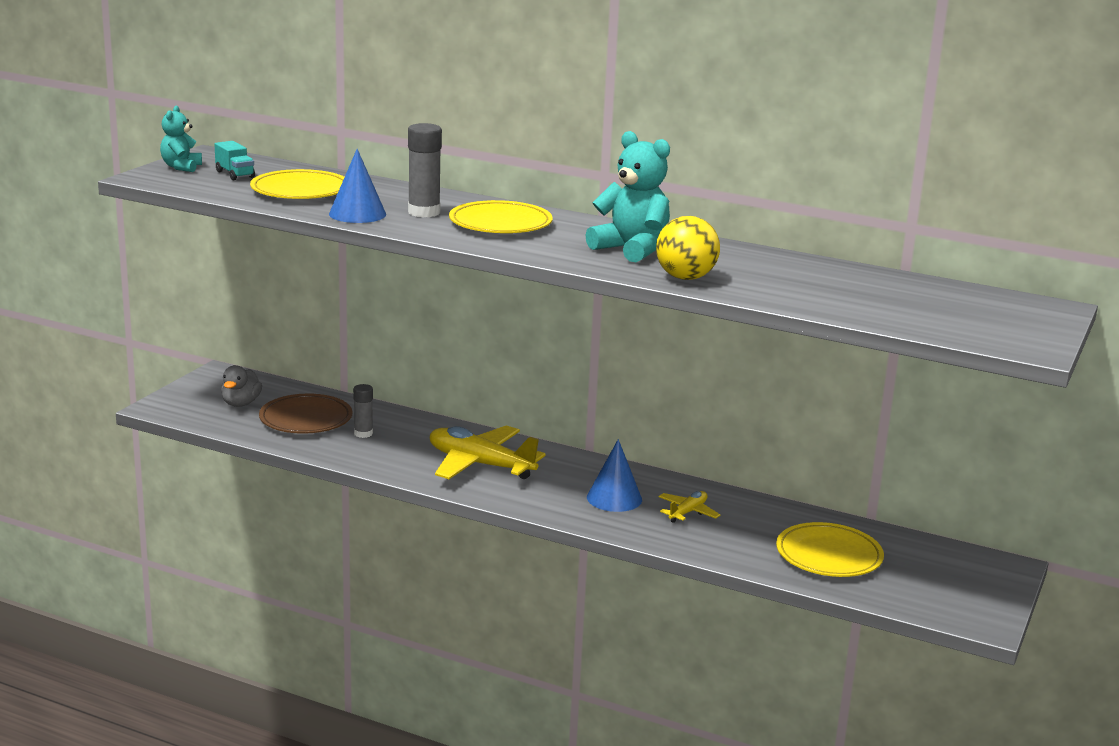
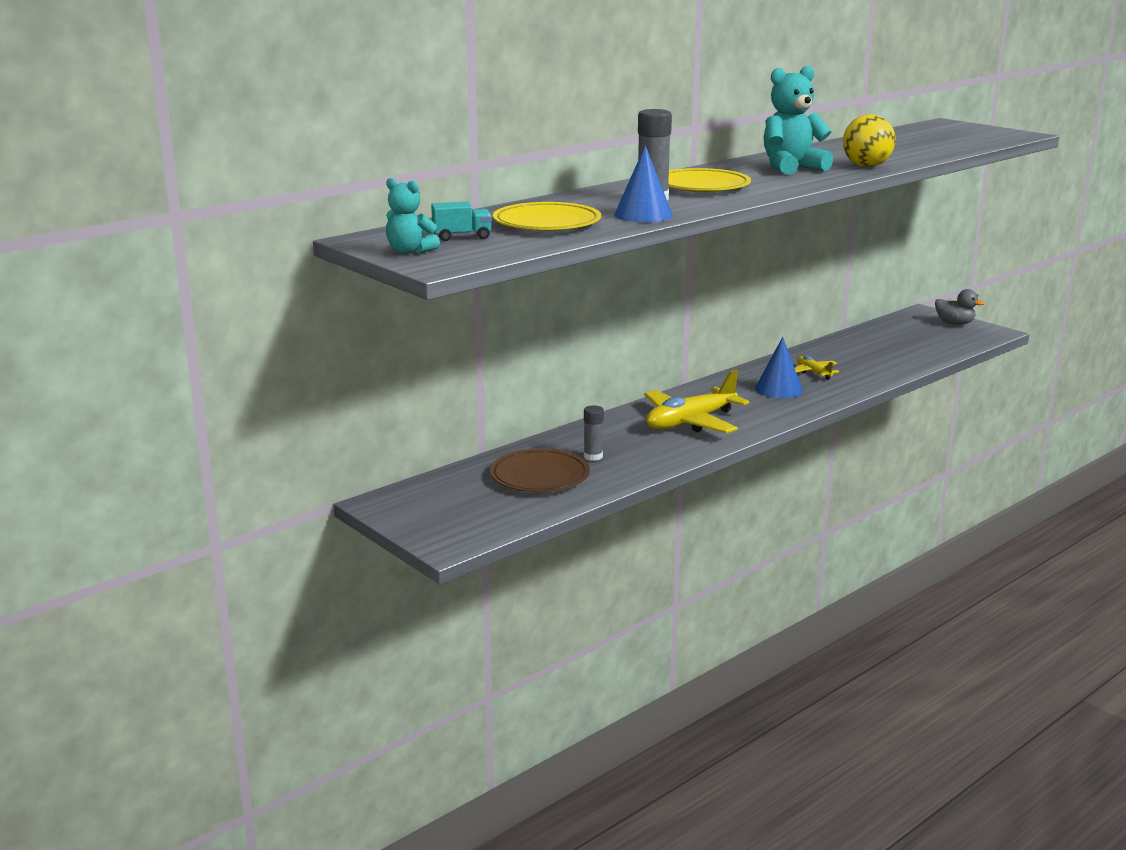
camera: 65 degrees left, 0 degrees up
grey duck [221,365,262,407] -> grey duck moved to [935,289,985,325]
yellow plate [776,522,884,577] -> none

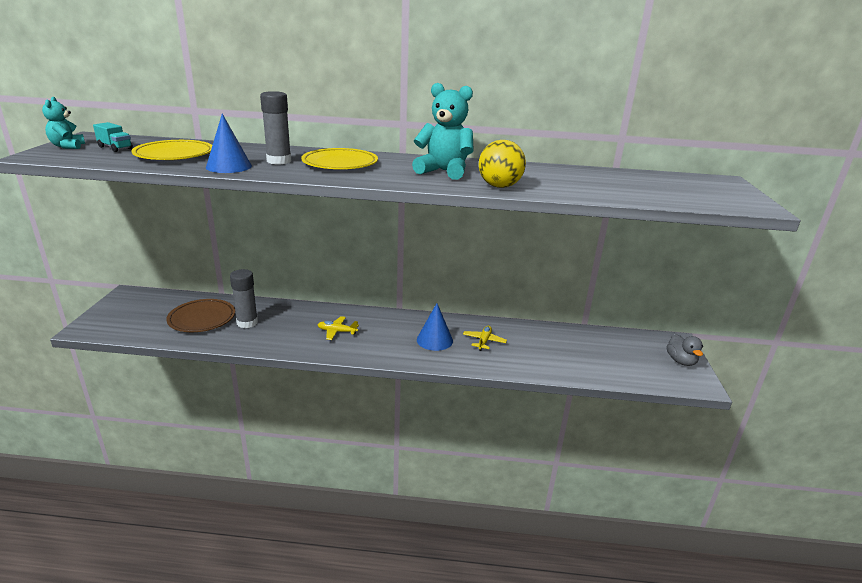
camera: 45 degrees right, 5 degrees up
grey glue stick [584,405,604,461] -> grey glue stick [230,269,258,328], size x1.59
yellow plane [644,369,749,433] -> yellow plane [318,316,359,340], size x0.49

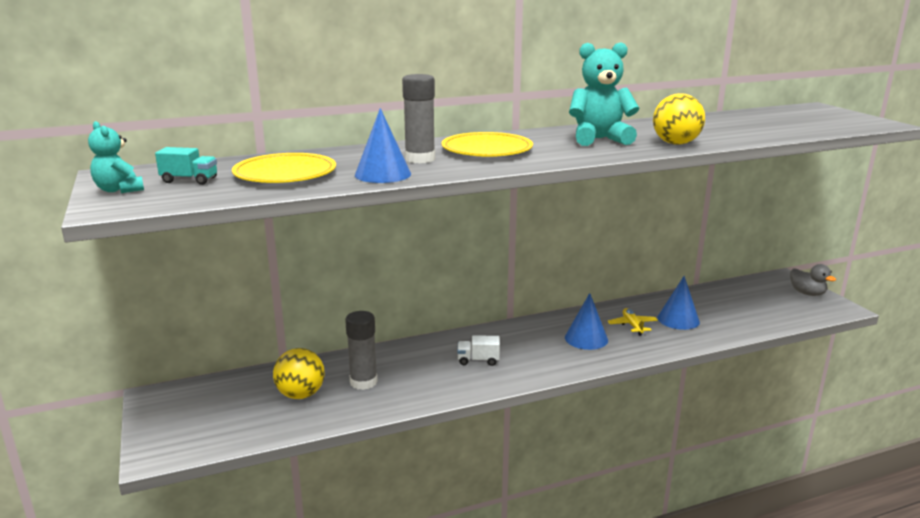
camera: 25 degrees left, 5 degrees down
brown plate [166,299,235,332] -> yellow ball [273,348,325,399]
yellow plane [318,316,359,340] -> white truck [457,335,500,366]
none -> blue cone [657,276,700,330]

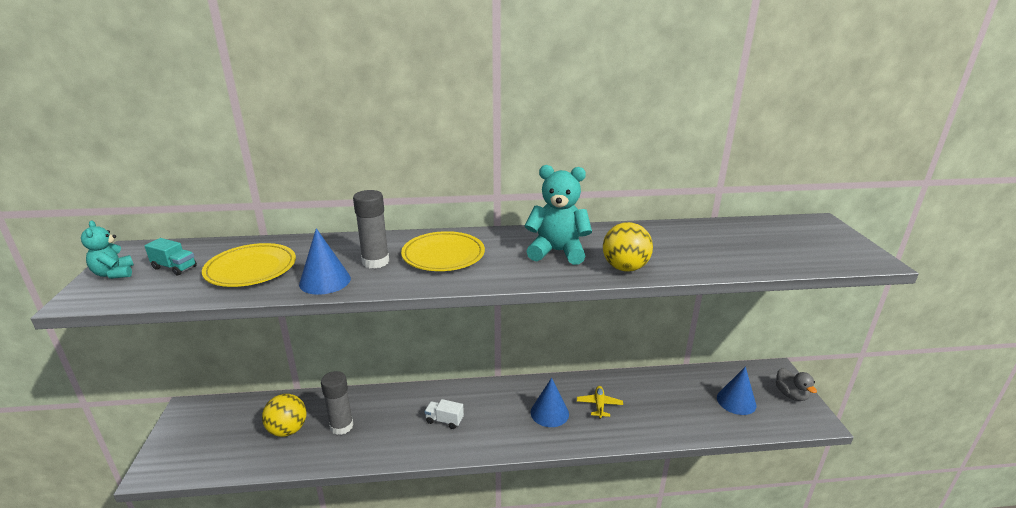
camera: 15 degrees right, 5 degrees up
blue cone [657,276,700,330] -> blue cone moved to [717,366,756,415]

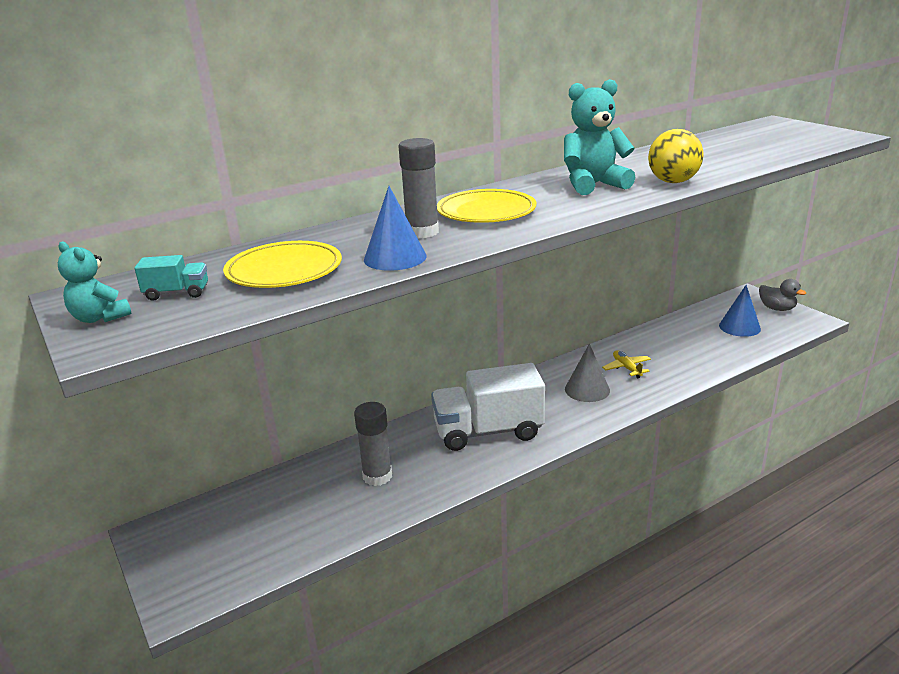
camera: 25 degrees left, 0 degrees up
yellow ball [262,394,306,437] -> none
white truck [424,399,464,429] -> white truck [431,363,545,451], size x2.38
blue cone [531,378,569,427] -> grey cone [565,344,610,402]

